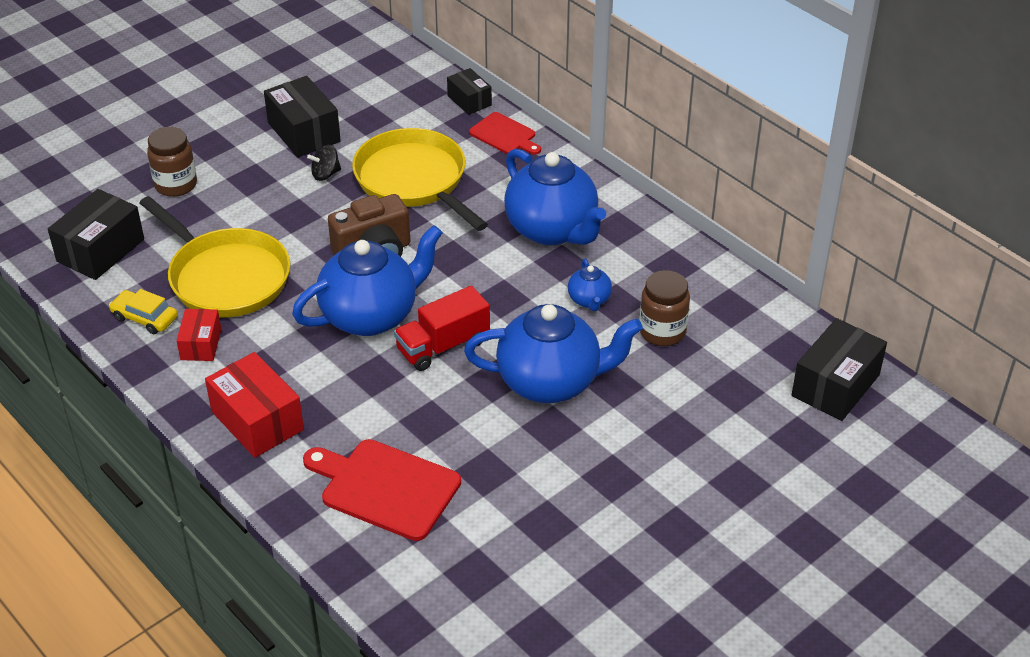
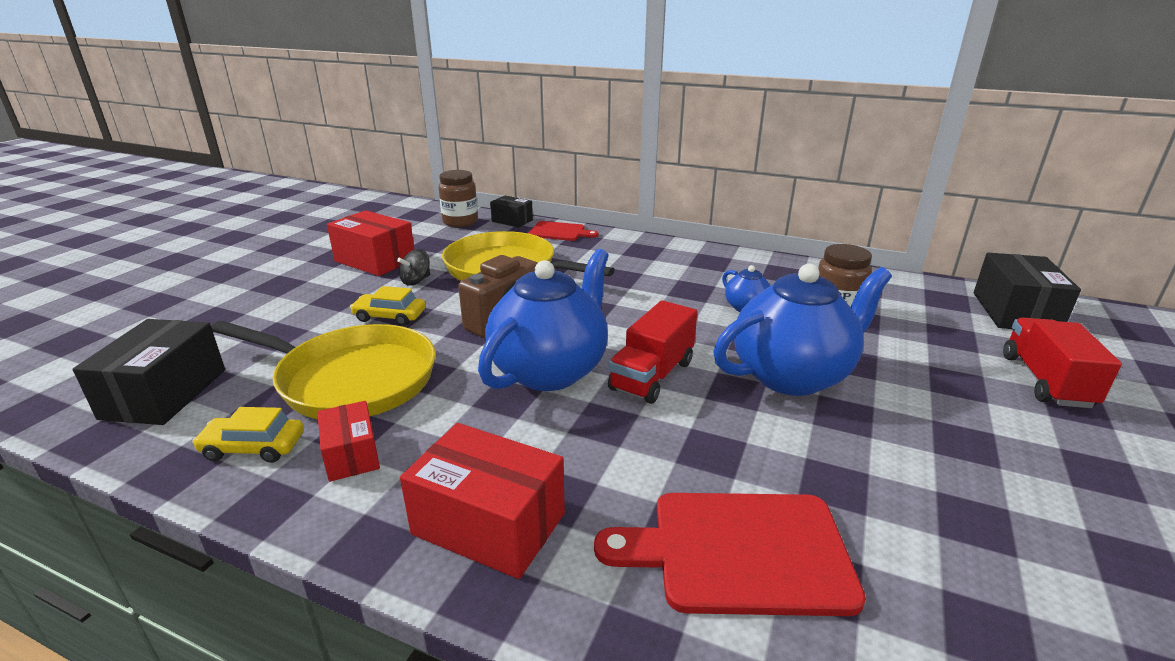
camera: 25 degrees left, 15 degrees down
brown jar [147,127,197,197] -> brown jar moved to [439,170,478,227]
black box [264,76,341,157] -> red box [327,210,414,276]
blue teapot [504,149,606,245] -> none
none -> yellow car [350,286,426,326]
none -> red truck [1003,318,1122,408]

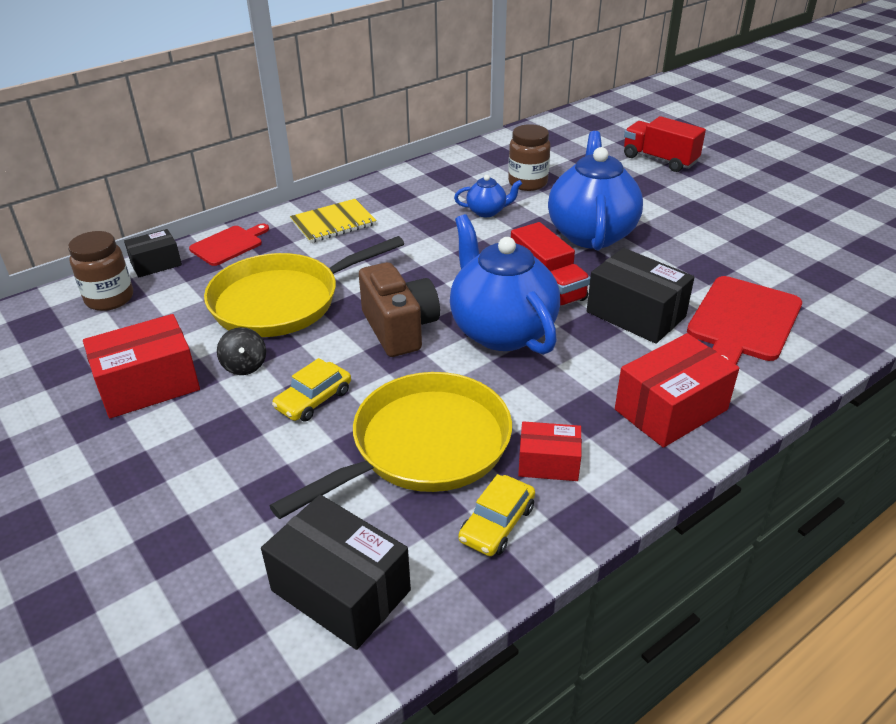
camera: 60 degrees left, 10 degrees up
black box [973,253,1081,329] -> black box moved to [587,248,695,344]
none -> yellow notebook [290,199,377,243]

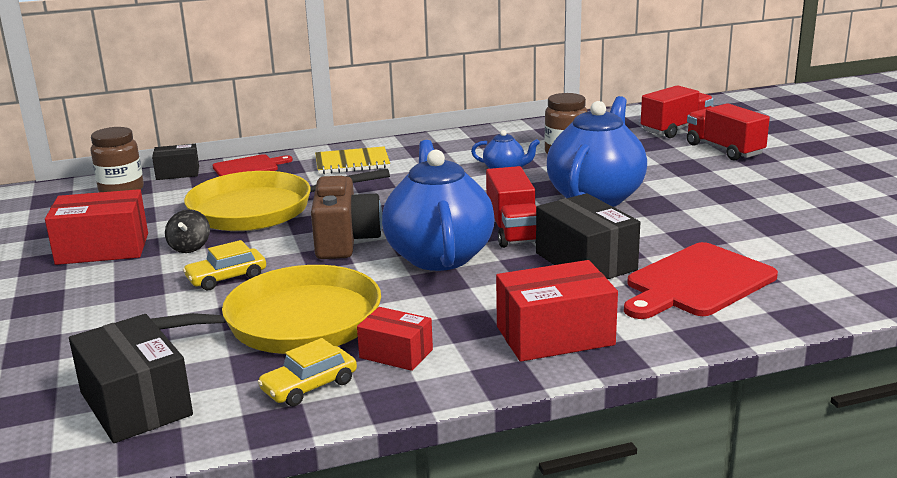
camera: 20 degrees right, 15 degrees down
none -> red truck [641,85,714,138]

